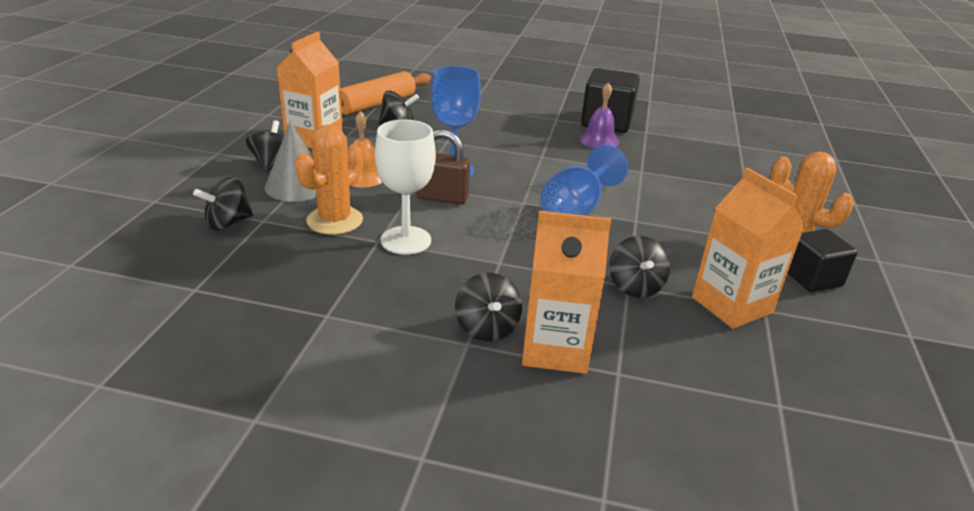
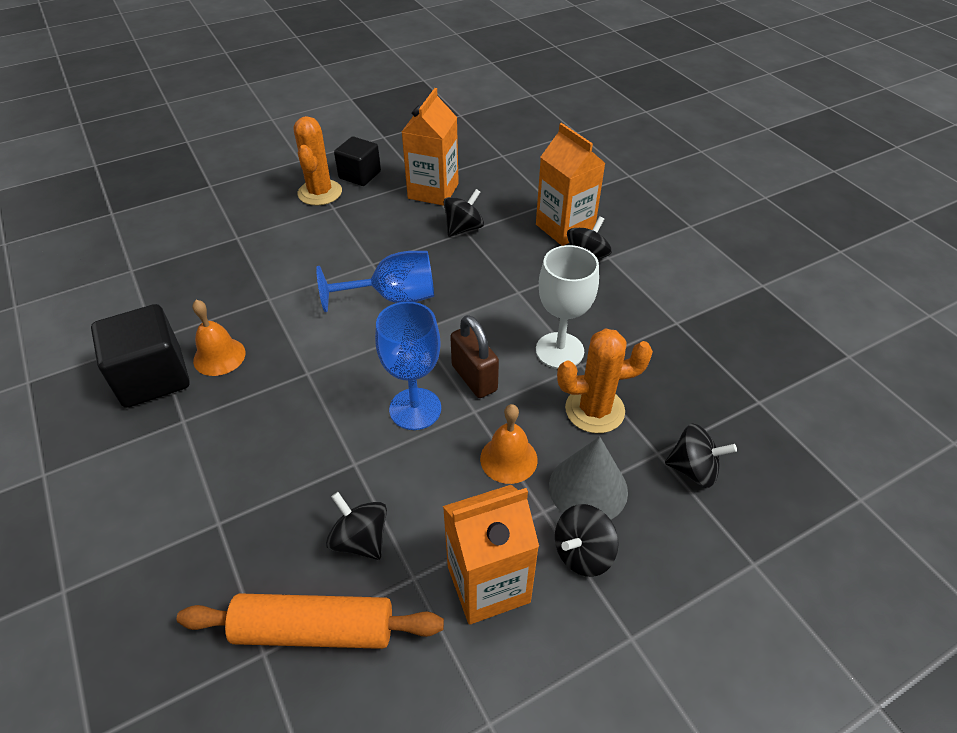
camera: 130 degrees left, 15 degrees up
purple bell [580,82,619,148] -> orange bell [192,300,246,376]

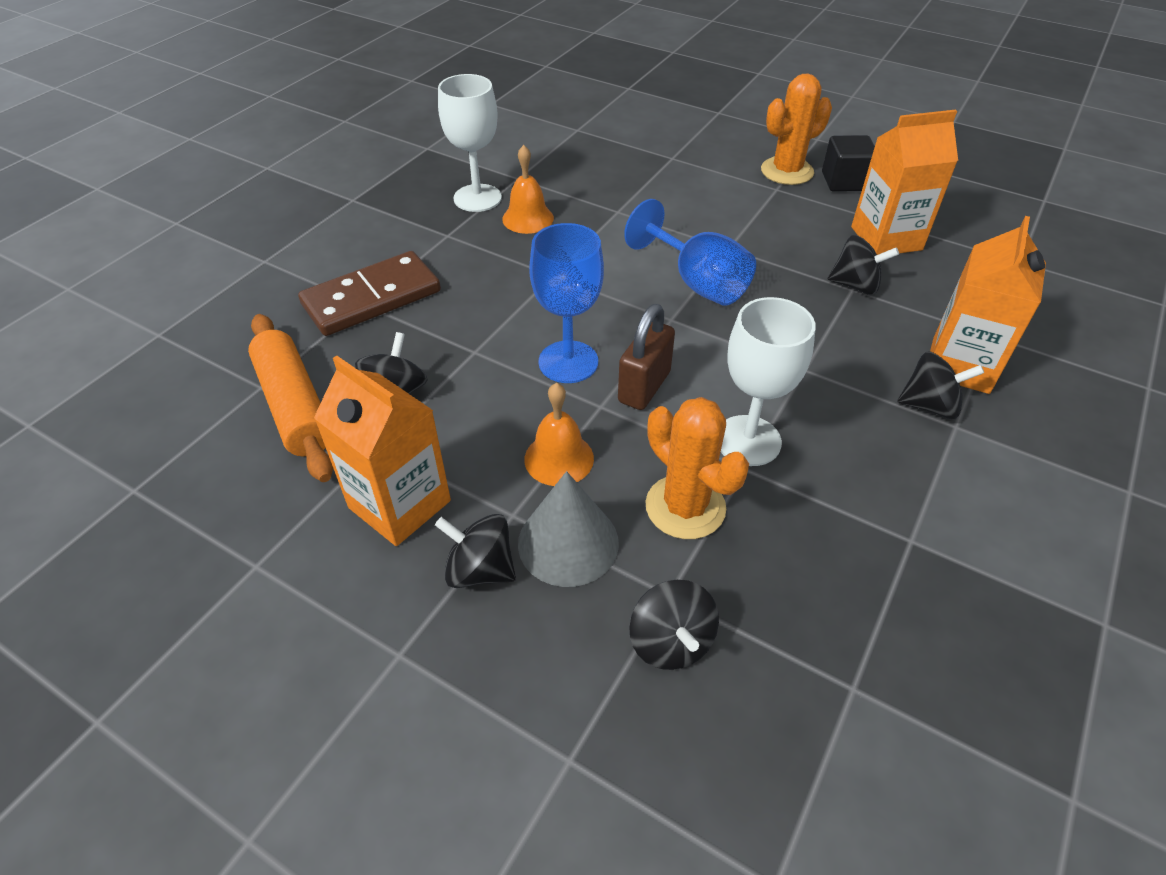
camera: 60 degrees right, 0 degrees up
black cube [91,304,190,408] -> white goblet [438,74,502,212]
none -> brown domino [298,251,441,336]

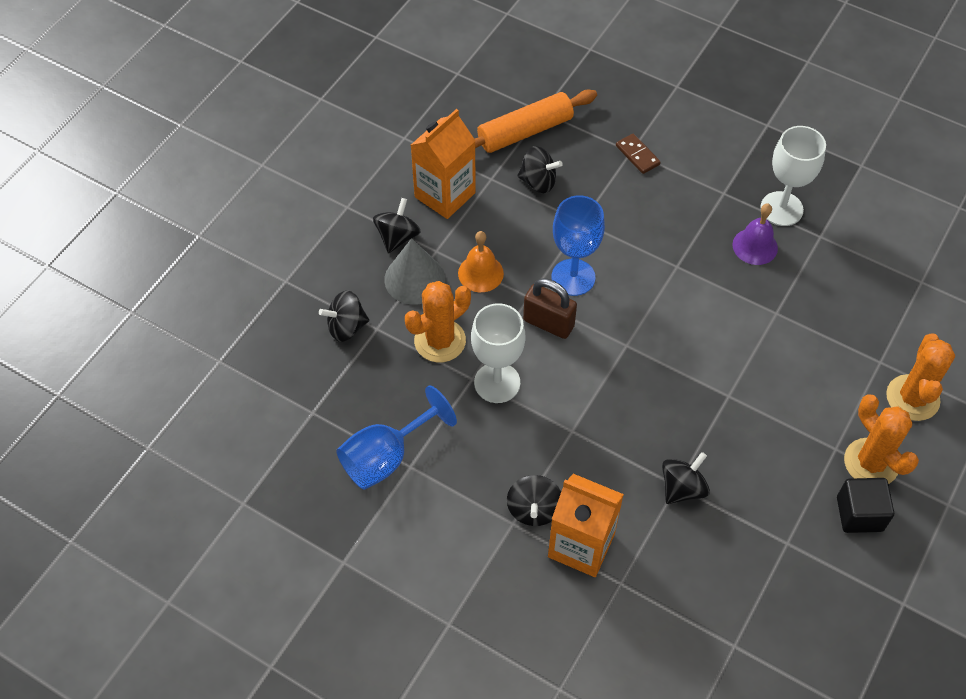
camera: 90 degrees right, 10 degrees up
brown domino [298,251,441,336] -> brown domino [616,134,661,174], size x0.48
orange bell [502,145,554,234] -> purple bell [733,204,778,265]
blue goblet [624,199,756,306] -> blue goblet moved to [336,386,457,490]
black spinning top [828,235,899,295] -> black spinning top turned 150 degrees counterclockwise [662,452,710,504]
orange carton [851,110,958,255] -> none
none -> orange cactus [886,333,955,421]

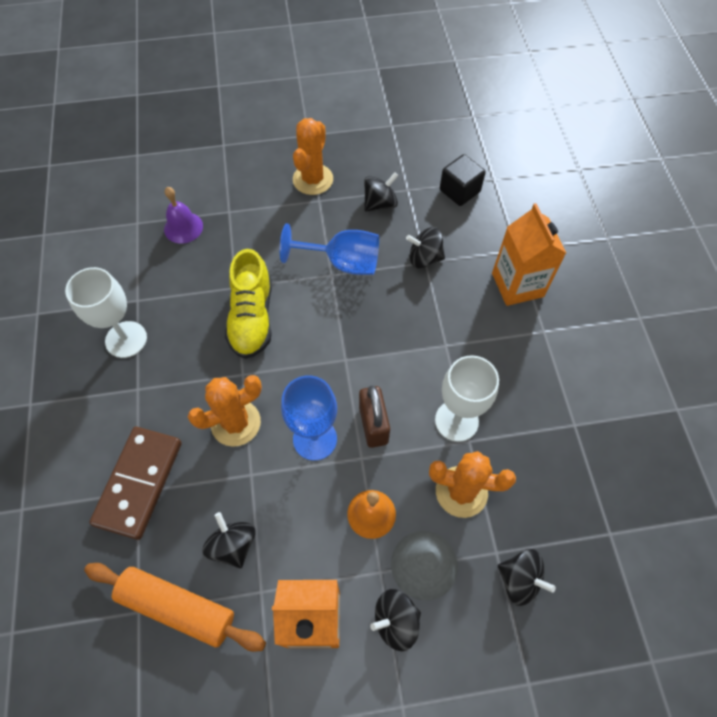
camera: 130 degrees left, 5 degrees up
blue goblet [336,386,457,490] -> blue goblet moved to [280,224,379,275]
black spinning top [507,475,561,526] -> black spinning top moved to [364,172,399,212]
brown domino [616,134,661,174] -> brown domino [89,427,182,540], size x2.08
purple bell [733,204,778,265] -> purple bell moved to [164,187,203,244]
black cube [837,478,894,533] -> black cube moved to [440,154,486,206]
orange cactus [886,333,955,421] -> orange cactus moved to [188,375,262,447]
none -> yellow shoe [225,249,272,359]

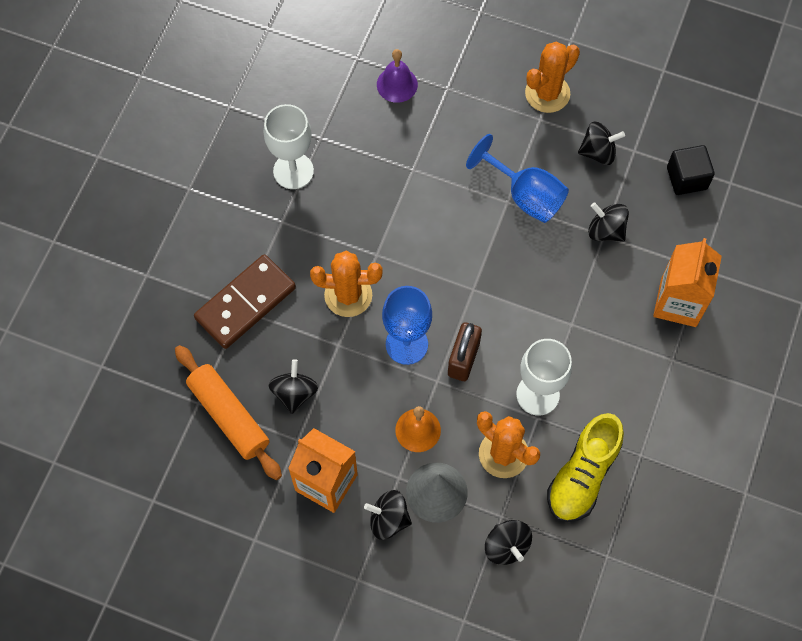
camera: 30 degrees right, 5 degrees up
yellow shoe [225,249,272,359] -> yellow shoe moved to [547,413,624,522]

